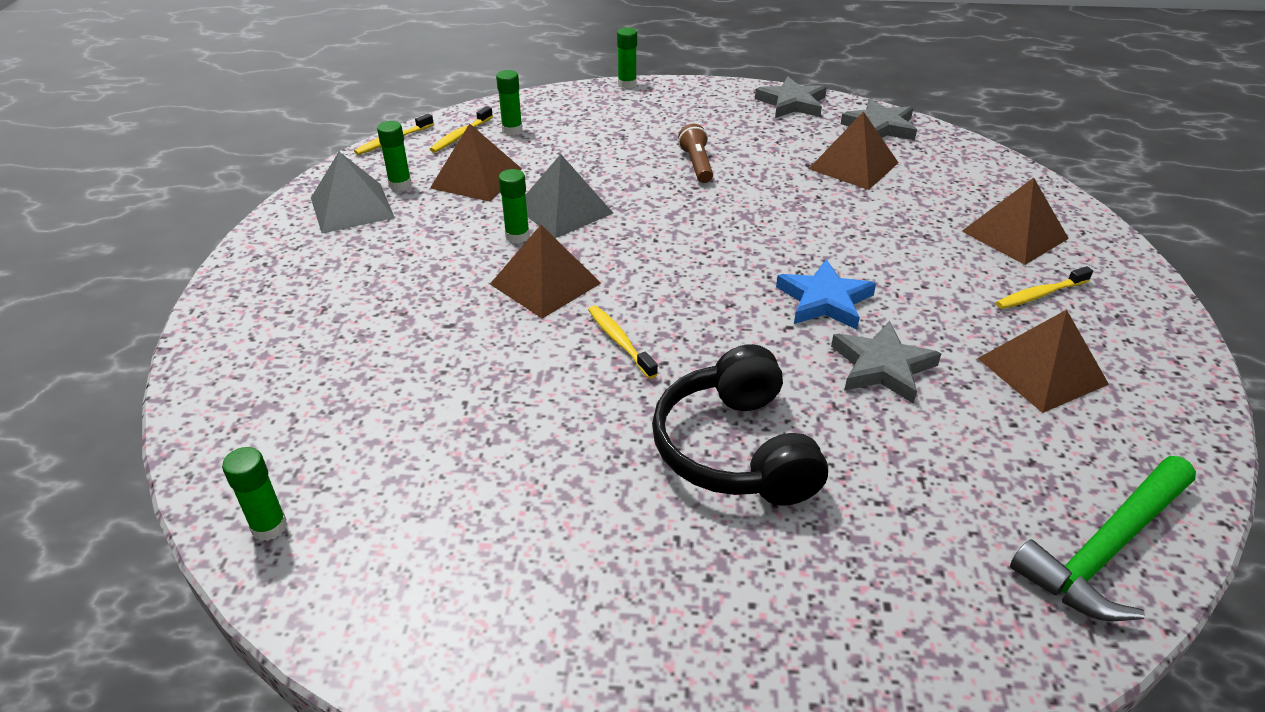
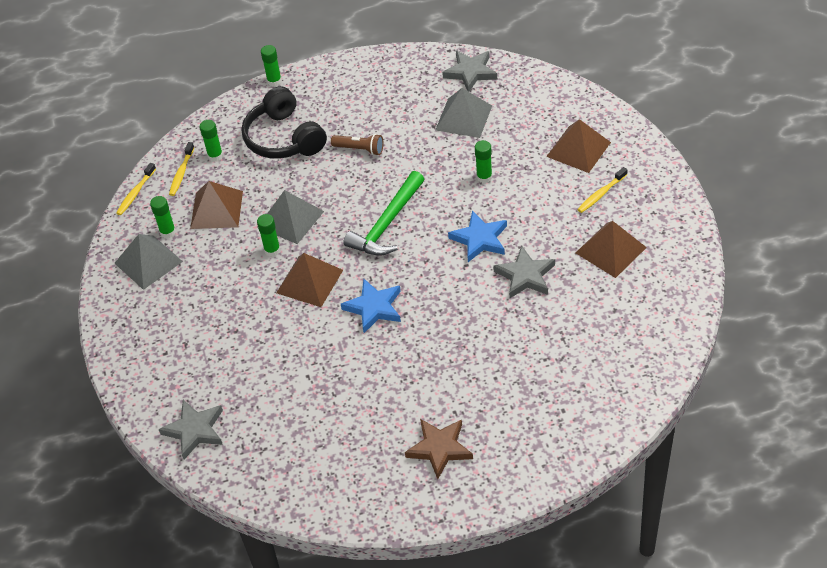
camera: 15 degrees left, 10 degrees up
green glue stick [222,447,287,541] -> green glue stick moved to [475,140,492,183]
yellow toothbrush [588,306,658,379] -> blue star [341,279,401,333]
black headphones [652,344,828,506] -> black headphones moved to [242,86,327,159]
brown flashlight [678,124,713,183] -> brown flashlight turned 135 degrees clockwise [331,134,384,156]
grey star [755,76,827,118] -> grey star moved to [159,400,223,459]
brown pyramid [809,111,898,190] -> grey pyramid [435,88,492,138]
green hammer [1010,456,1196,621] -> green hammer moved to [343,171,424,256]
none -> brown star [405,419,473,479]

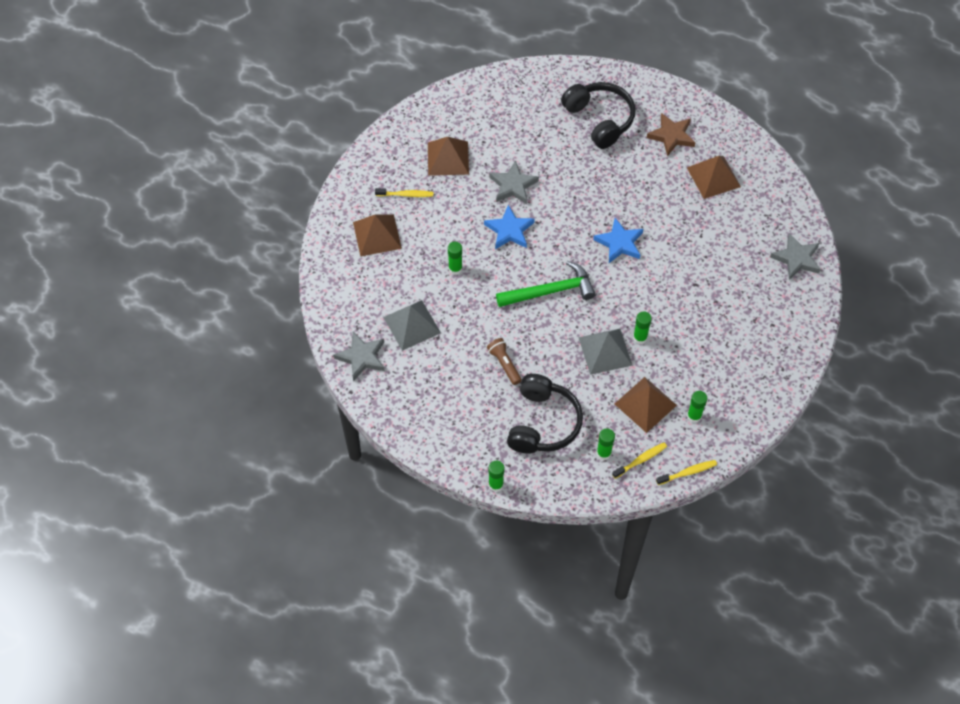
camera: 140 degrees left, 10 degrees up
grey pyramid [114,234,183,290] -> none
brown pyramid [276,253,343,307] -> brown pyramid moved to [687,156,741,199]
none -> black headphones [561,82,635,149]

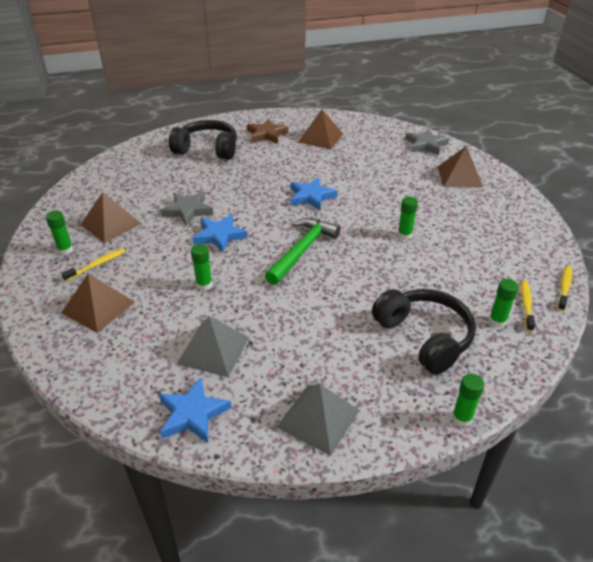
camera: 45 degrees left, 20 degrees down
grey star [334,332,385,381] -> blue star [159,377,232,443]
brown flashlight [487,338,522,385] -> none
grey pyramid [578,329,633,375] -> grey pyramid moved to [276,384,360,456]
brown pyramid [615,377,677,433] -> brown pyramid moved to [438,146,483,188]
green glue stick [687,391,707,423] -> green glue stick moved to [46,211,73,255]

